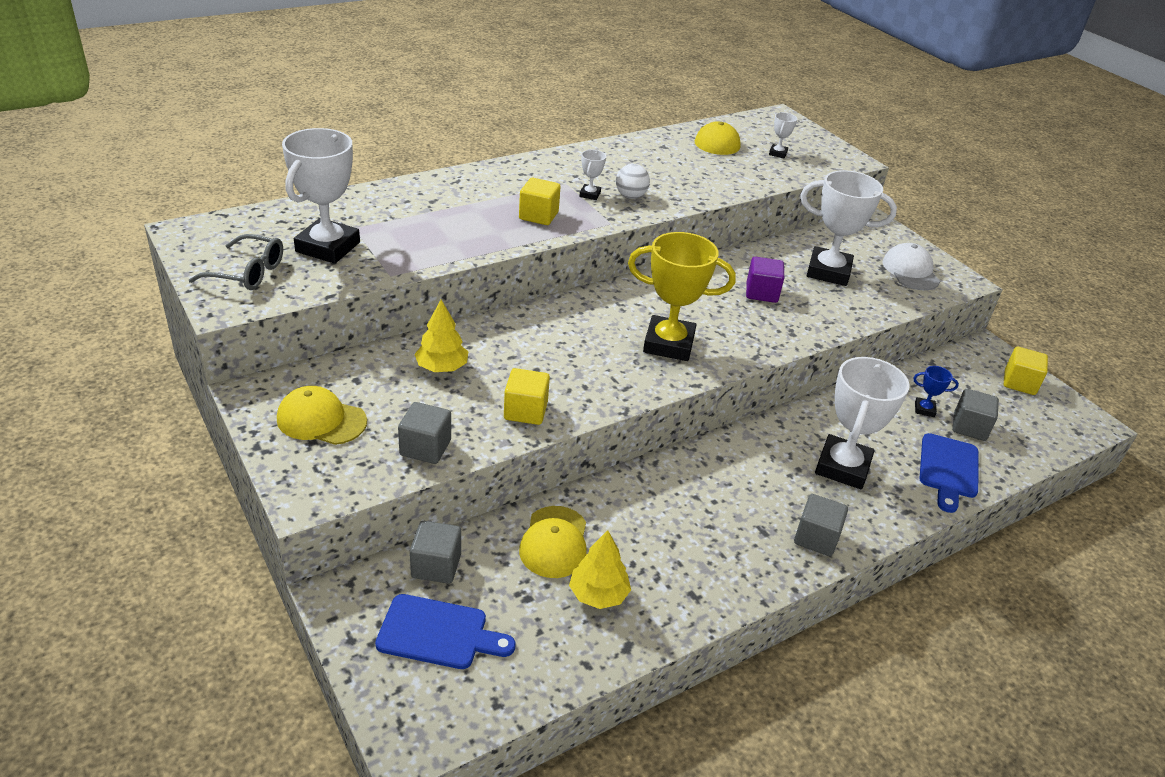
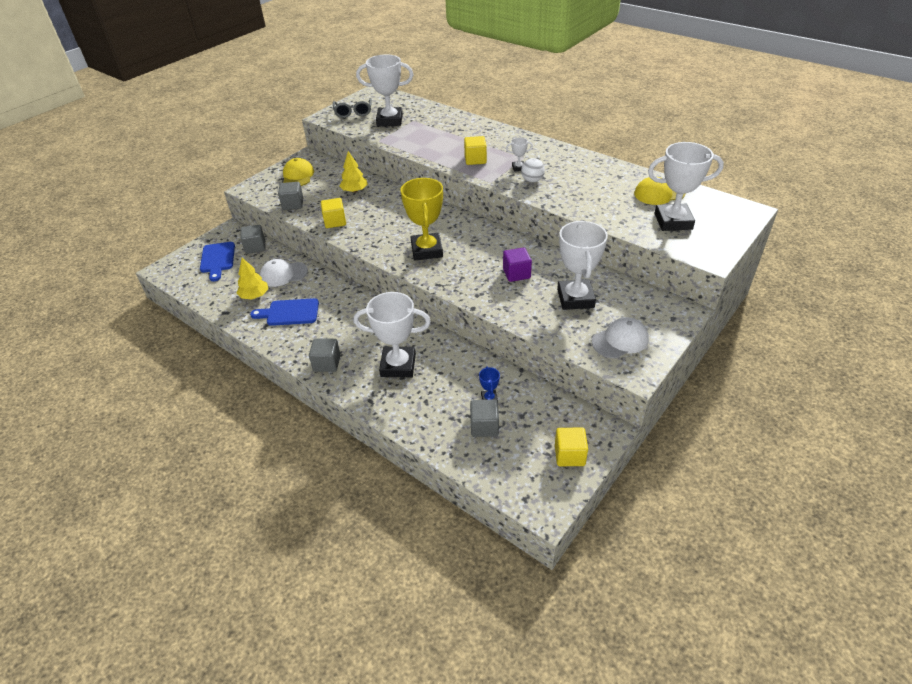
camera: 75 degrees right, 5 degrees up
yellow cap [519,506,587,578] -> white cap [260,259,308,287]
white trophy [769,113,797,158] -> white trophy [648,142,724,231], size x2.31
blue cutting board [919,433,978,513] -> blue cutting board moved to [250,298,319,326]

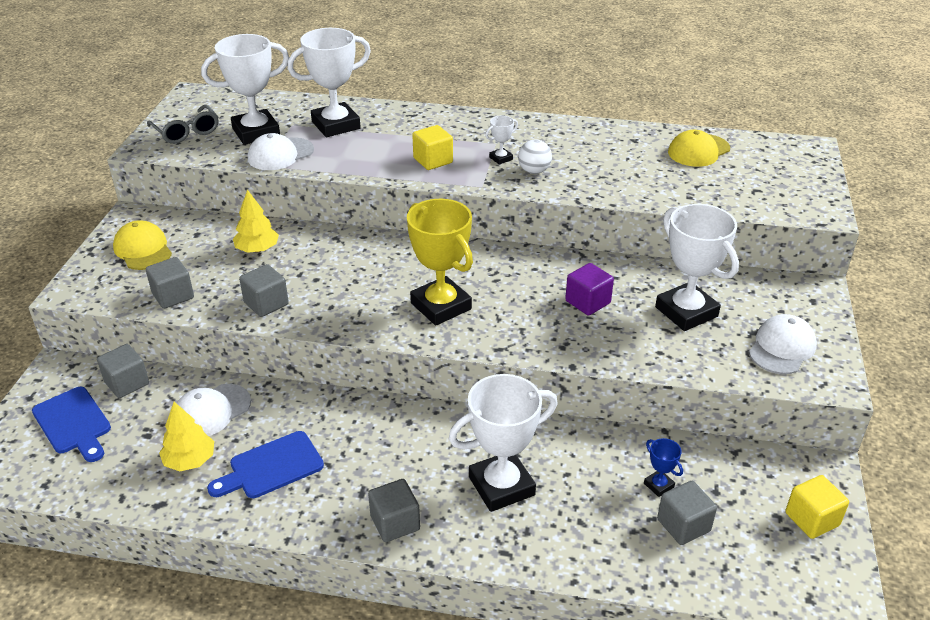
camera: 30 degrees left, 5 degrees down
yellow cube [321,198,346,228] -> grey cube [239,264,289,317]
white trophy [648,142,724,231] -> white trophy moved to [287,28,371,137]
none -> white cap [248,133,314,170]

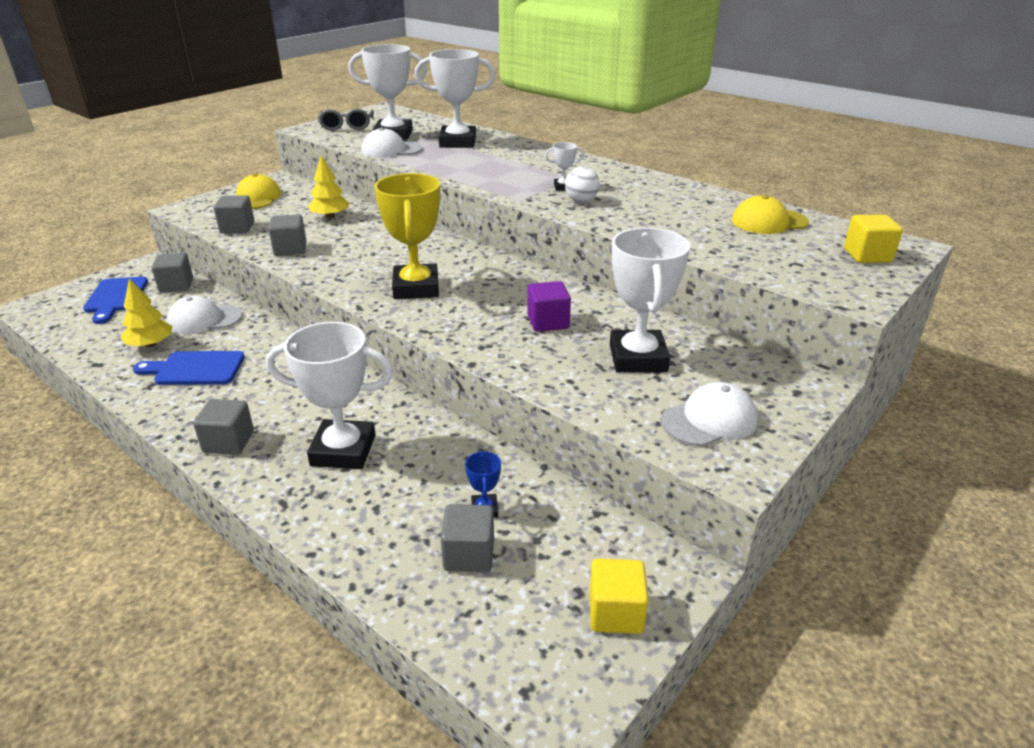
camera: 30 degrees right, 5 degrees down
yellow cube [412,125,453,170] -> yellow cube moved to [844,215,903,263]

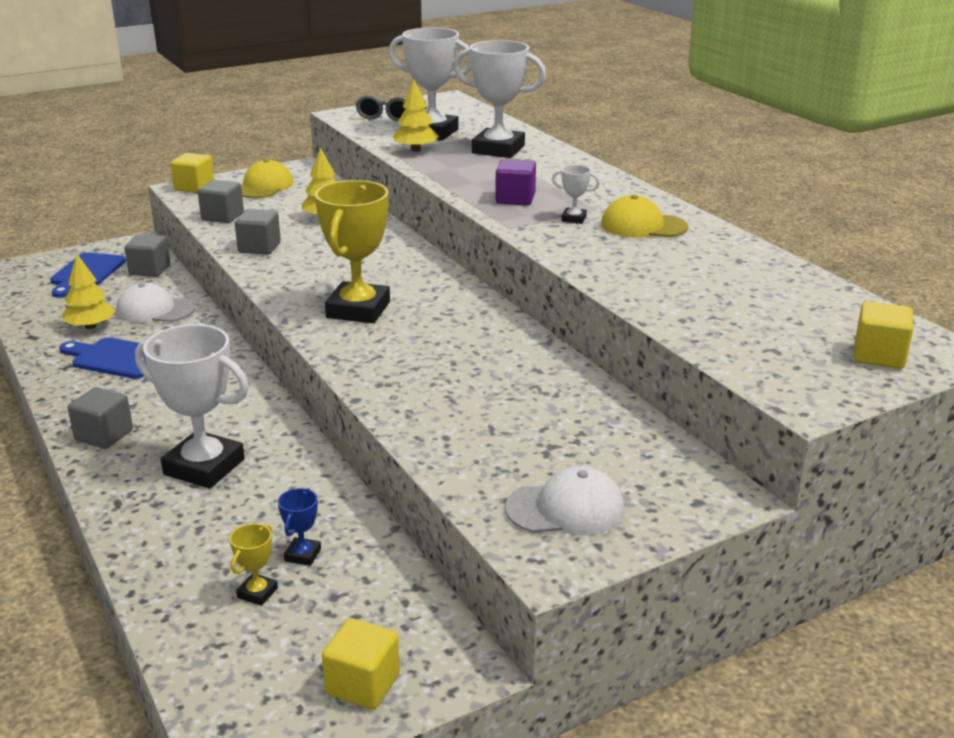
camera: 20 degrees right, 5 degrees down
white cap [361,127,423,158] -> yellow tree [393,79,439,152]
grey cube [440,504,494,572] -> yellow trophy [229,523,278,606]
purple cube [527,281,571,332] -> purple cube moved to [495,159,536,206]
white ball [565,167,600,202] -> none
white trophy [610,228,690,372] -> none
yellow cap [732,195,809,234] -> yellow cap moved to [601,195,688,238]
none -> yellow cube [170,153,214,193]

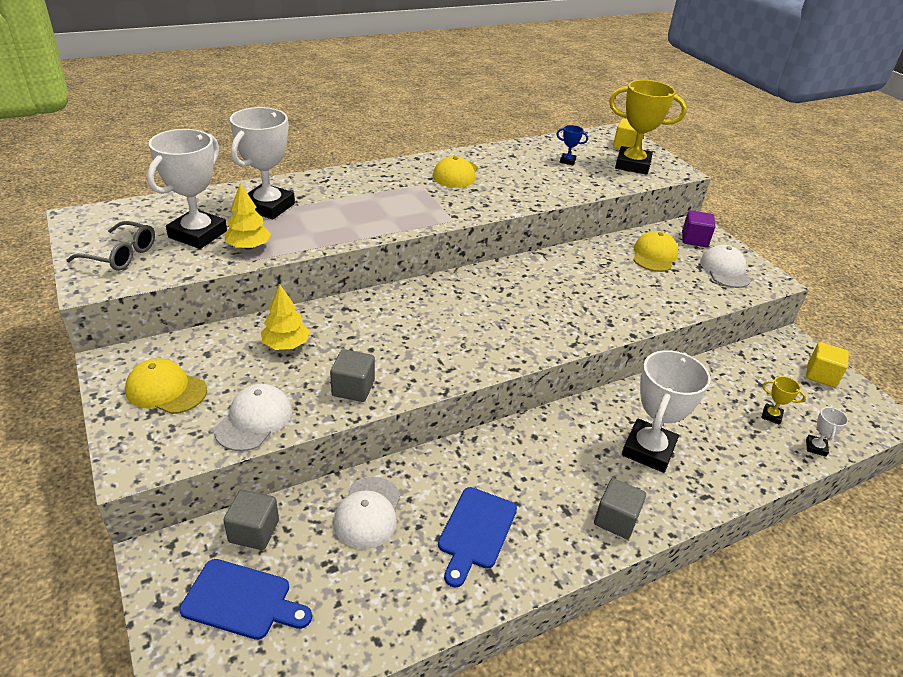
camera: 90 degrees left, 10 degrees up
yellow tree [62,254,116,329] -> none
yellow cube [170,153,214,193] -> none
grey cube [198,180,244,223] -> white cap [214,384,292,451]
blue trophy [278,488,321,566] -> blue trophy moved to [557,125,588,165]
yellow trophy [315,180,390,323] -> yellow trophy moved to [609,80,687,175]
purple cube [495,159,536,206] -> purple cube moved to [682,210,715,247]
white trophy [552,165,600,224] -> white trophy moved to [806,407,848,456]
none -> yellow cap [633,231,678,272]

